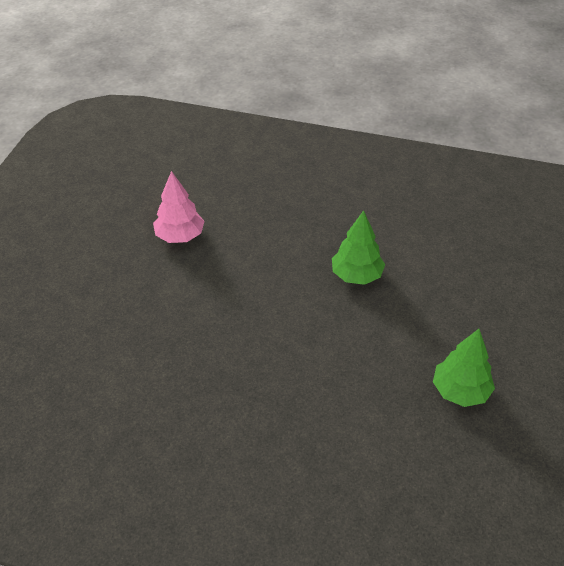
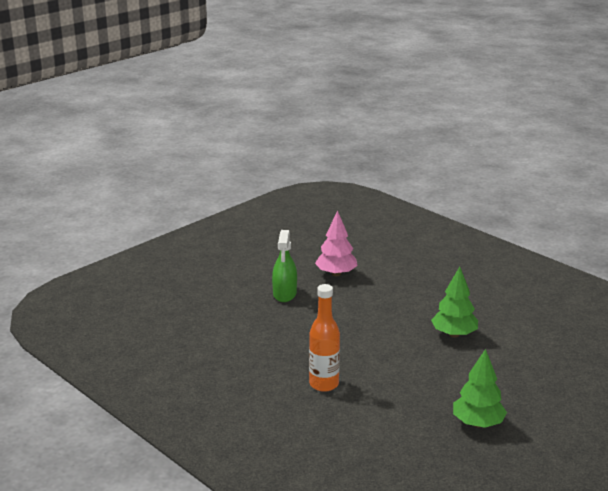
camera: 30 degrees right, 20 degrees down
none -> green spray bottle [272,230,297,302]
none -> orange bottle [309,284,340,392]

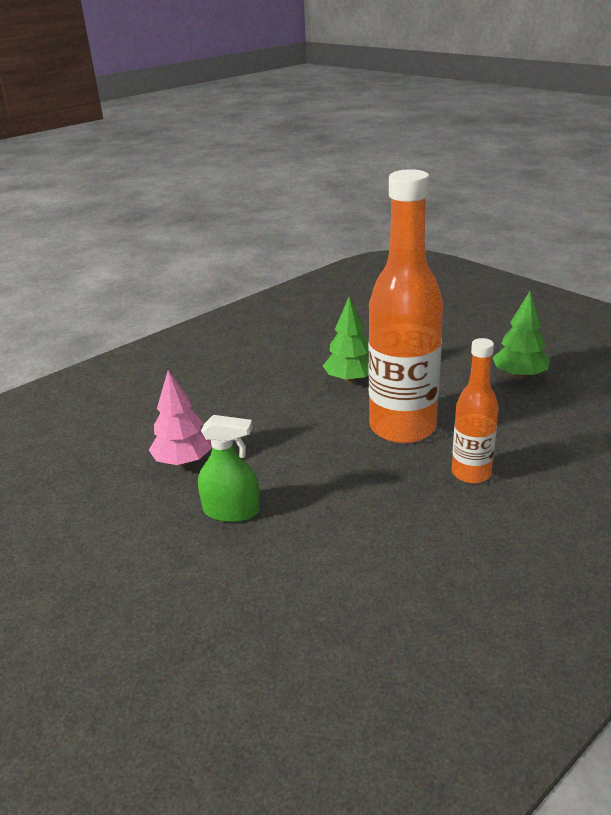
camera: 85 degrees left, 5 degrees up
none -> orange bottle [368,169,443,444]

